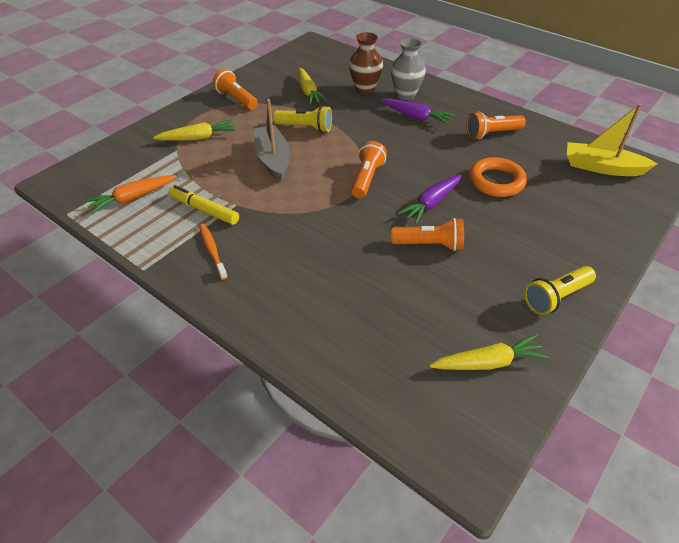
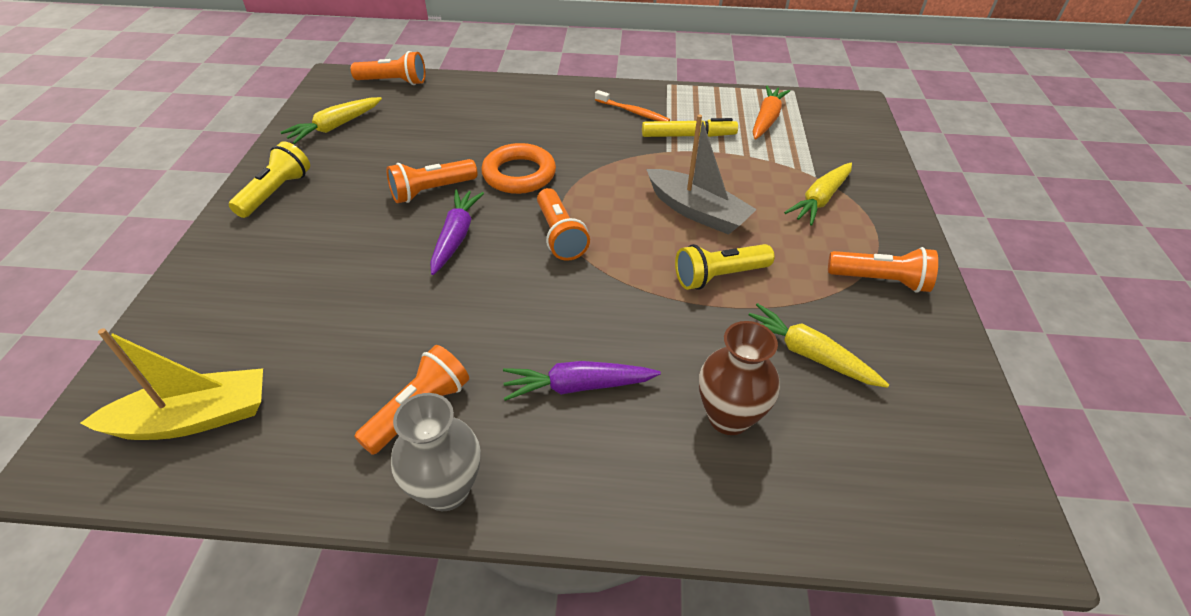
camera: 145 degrees right, 0 degrees up
grey vase [391,38,426,100] -> grey vase moved to [391,393,481,511]
orange ring [469,157,527,197] -> orange ring moved to [481,143,556,194]
none -> orange flashlight [351,51,425,85]

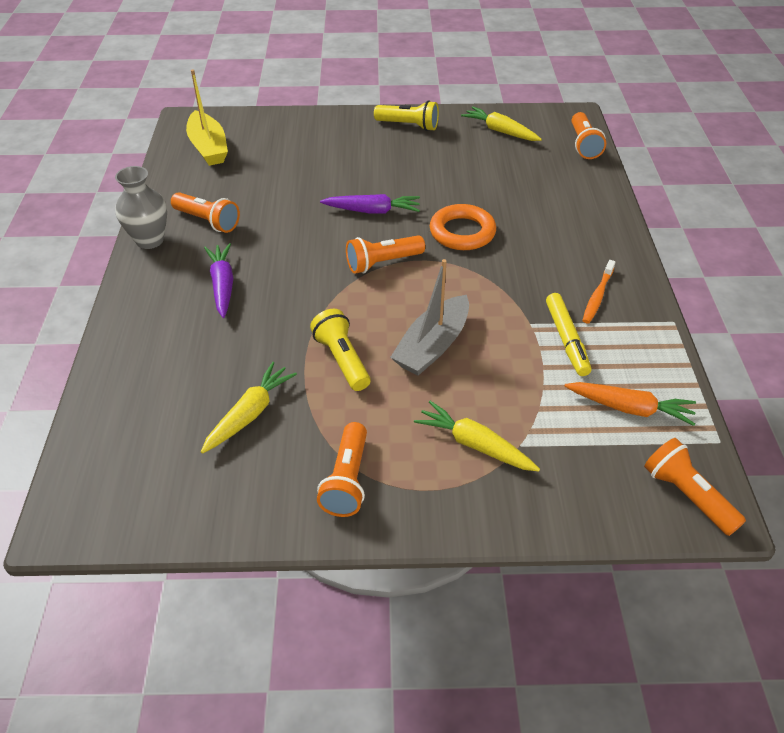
camera: 85 degrees right, 0 degrees up
orange flashlight [386,159,477,203] -> orange flashlight moved to [644,438,746,536]
brown vase [699,321,780,435] -> none

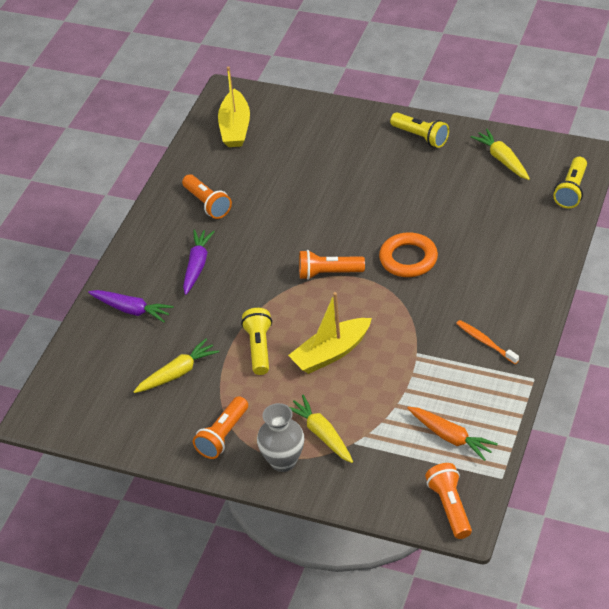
camera: 25 degrees right, 0 degrees up
grey vase [115,166,167,249] -> grey vase moved to [257,403,304,472]
purple carrot [320,194,420,214] -> purple carrot moved to [88,290,174,322]
grey boat [390,259,469,376] -> yellow boat [288,292,372,374]
yellow marker [546,293,591,376] -> none
orange flashlight [572,112,606,159] -> yellow flashlight [553,157,587,208]
orange toothbrush [582,260,615,324] -> orange toothbrush turned 90 degrees clockwise [456,320,519,364]

